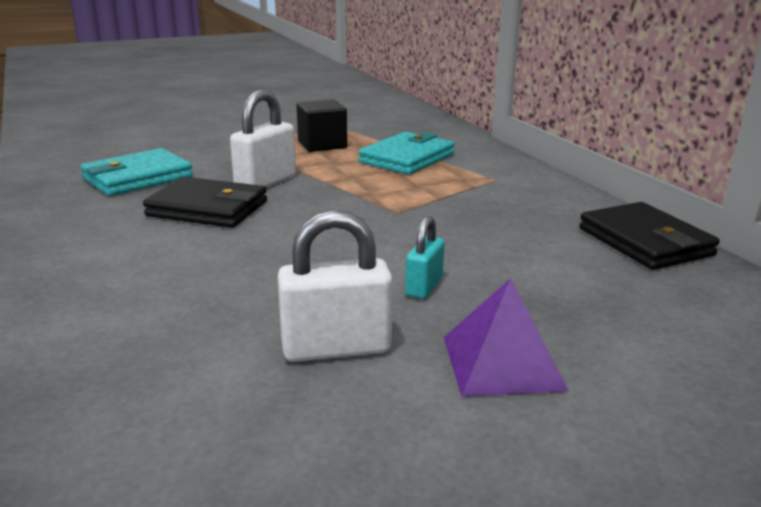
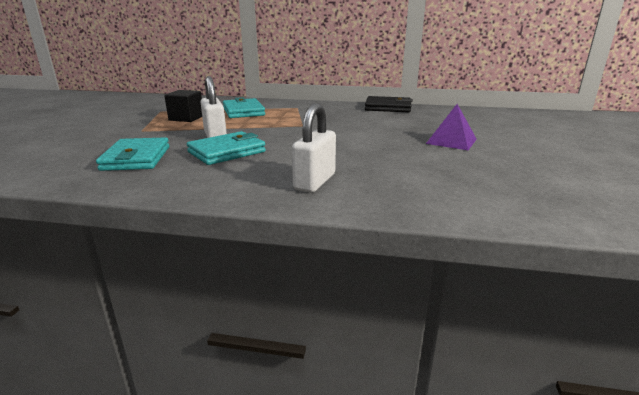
camera: 55 degrees left, 0 degrees up
black wallet [143,177,267,228] -> turquoise wallet [187,131,266,165]
white padlock [278,210,393,362] -> white padlock moved to [292,103,336,193]
turquoise padlock [405,216,445,299] -> none

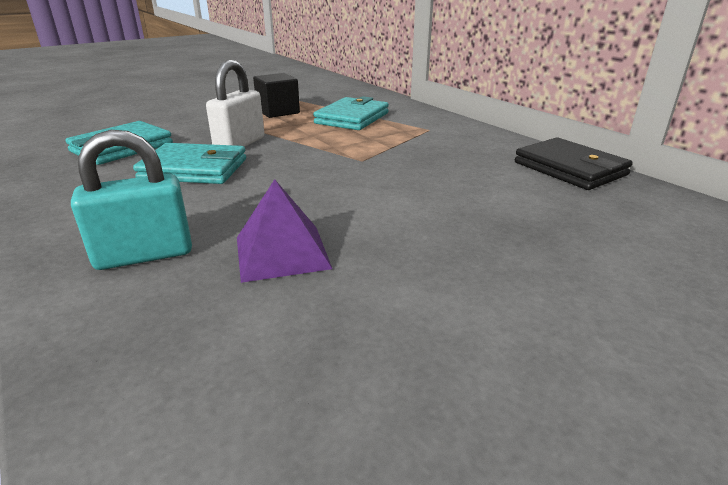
camera: 45 degrees right, 5 degrees up
white padlock [292,103,336,193] -> turquoise padlock [71,130,192,270]
purple pyramid [426,104,477,150] -> purple pyramid moved to [237,179,332,283]

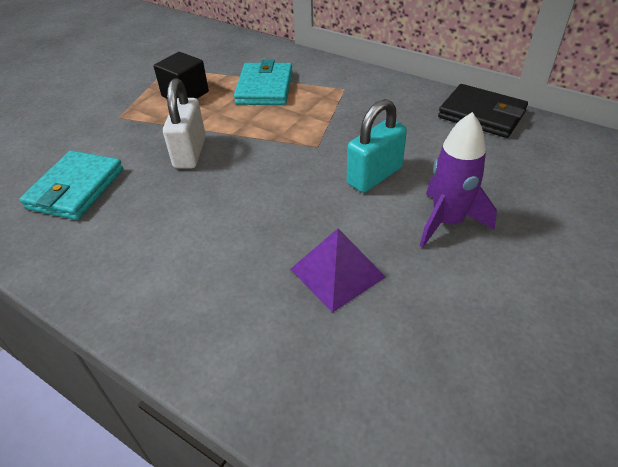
camera: 20 degrees left, 15 degrees up
turquoise padlock [71,130,192,270] -> turquoise padlock moved to [347,99,407,193]
turquoise wallet [133,143,246,184] -> none
none -> purple rocket [420,112,497,248]

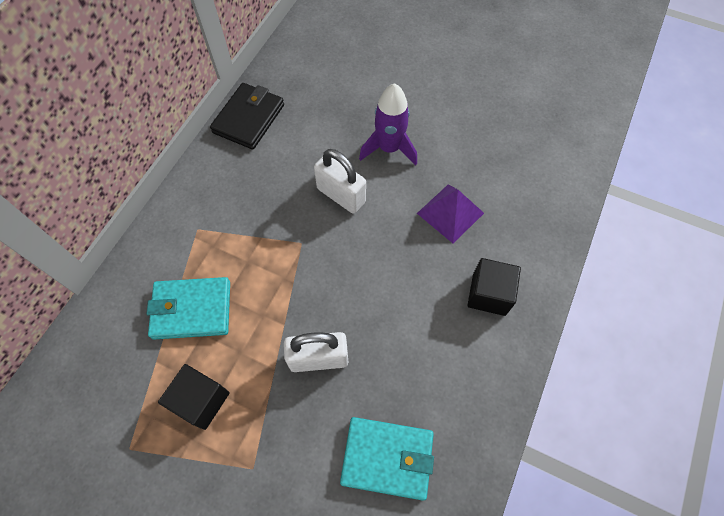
camera: 100 degrees left, 20 degrees up
turquoise padlock [347,99,407,193] -> white padlock [314,149,366,214]
none -> black cube [468,258,521,316]

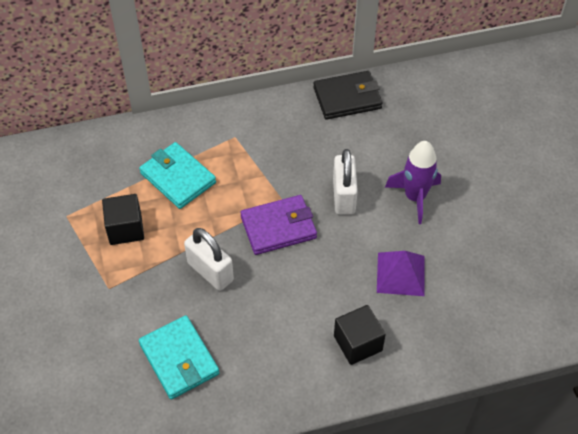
camera: 50 degrees right, 10 degrees down
none -> purple wallet [240,195,317,255]

